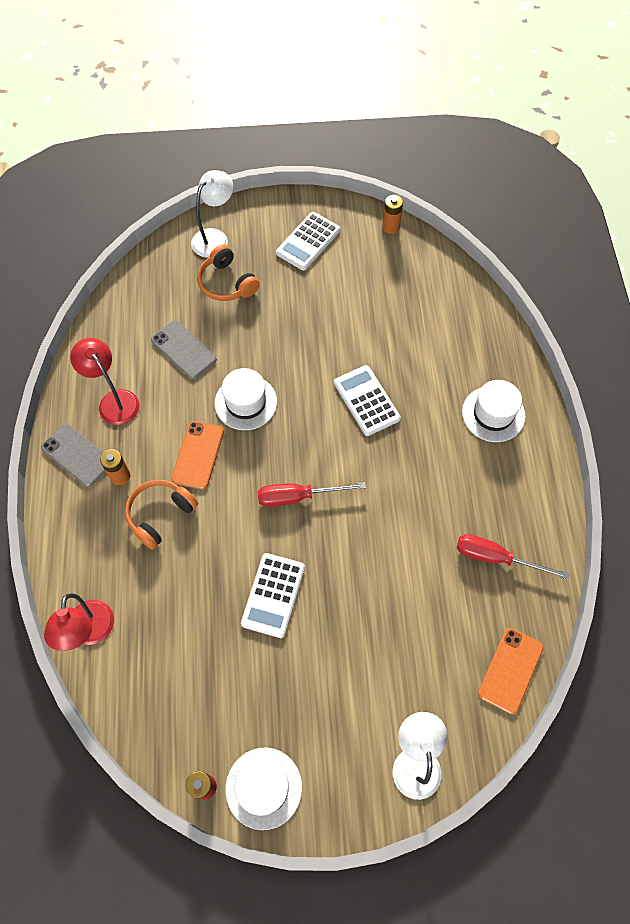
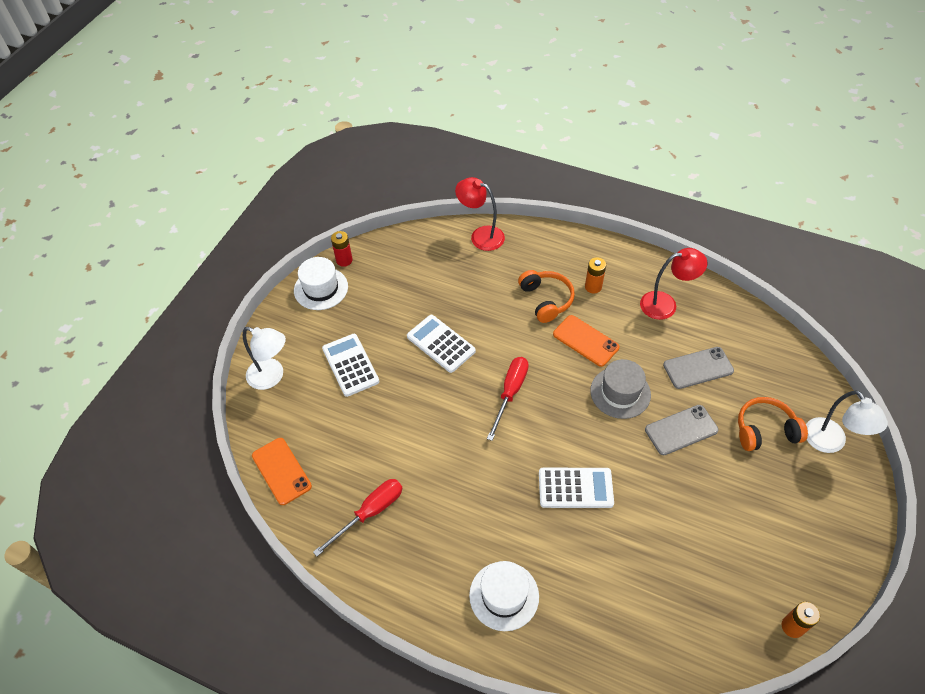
camera: 120 degrees right, 10 degrees down
grey phone [41,424,106,487] -> grey phone moved to [645,405,719,455]
white hat [215,368,277,430] -> grey hat [590,359,651,419]
white calculator [276,212,340,271] -> white calculator moved to [322,334,380,397]

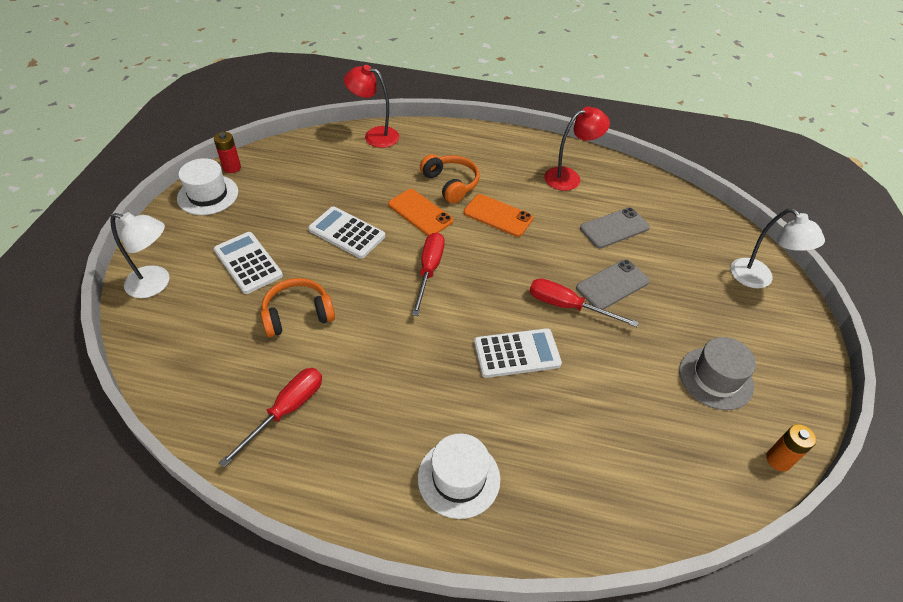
camera: 15 degrees left, 5 degrees down
orange phone [252,438,312,505] -> orange phone moved to [388,189,453,236]
orange battery [585,257,606,294] -> none
grey hat [590,359,651,419] -> grey hat moved to [679,337,756,410]
orange headphones [738,397,808,451] -> orange headphones moved to [261,278,335,337]
none -> red screwdriver [530,278,639,327]

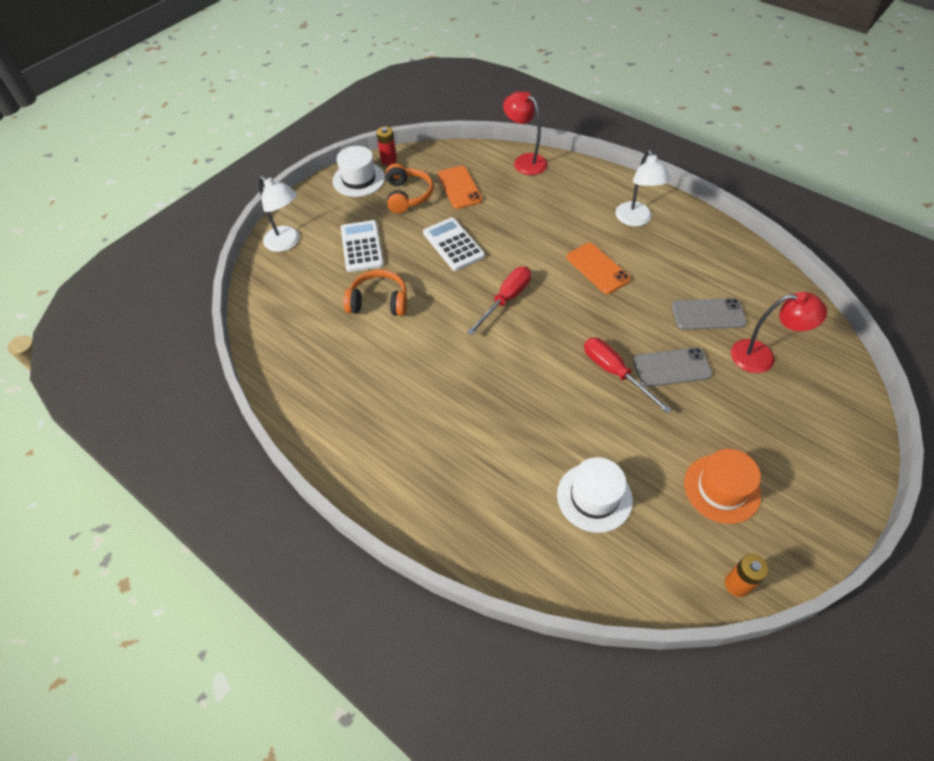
camera: 30 degrees right, 5 degrees up
red screwdriver [219,368,322,468] -> none
orange phone [388,189,453,236] -> orange phone moved to [438,166,483,209]
white hat [418,434,500,519] -> white hat moved to [557,457,633,533]
orange headphones [420,154,480,204] -> orange headphones moved to [386,163,433,213]
white calculator [474,328,562,378] -> none
red lamp [544,106,610,191] -> red lamp moved to [731,292,827,373]
grey hat [679,337,756,410] -> orange hat [684,449,761,524]
white lamp [731,209,825,288] -> white lamp moved to [615,150,671,226]

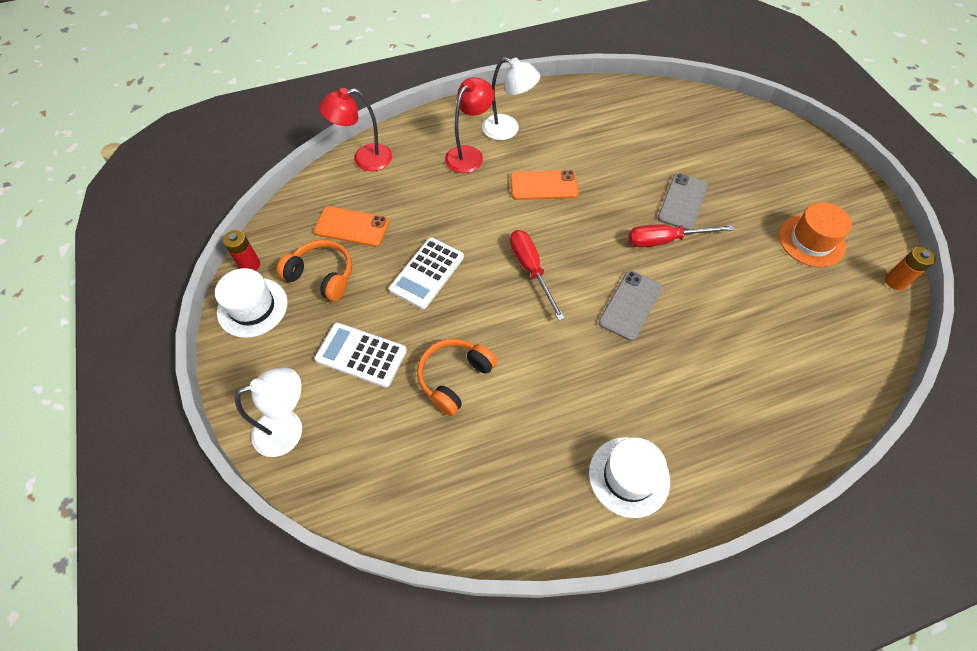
camera: 60 degrees left, 5 degrees up
white calculator [423,217,485,271] -> white calculator turned 60 degrees counterclockwise [389,238,464,309]
white hat [557,457,633,533] -> white hat moved to [589,437,670,518]
grey phone [672,298,747,330] -> grey phone moved to [599,271,662,341]
red lamp [731,292,827,373] -> red lamp moved to [445,77,494,173]

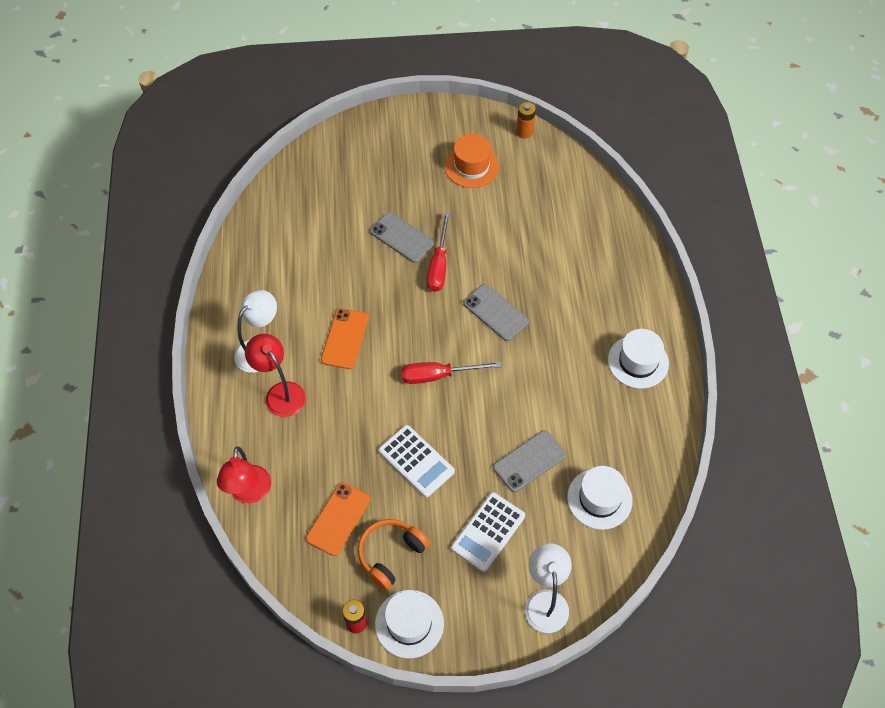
camera: 75 degrees left, 0 degrees up
orange headphones [417,339,497,416] -> grey phone [493,430,566,492]
none -> white hat [567,466,633,530]

